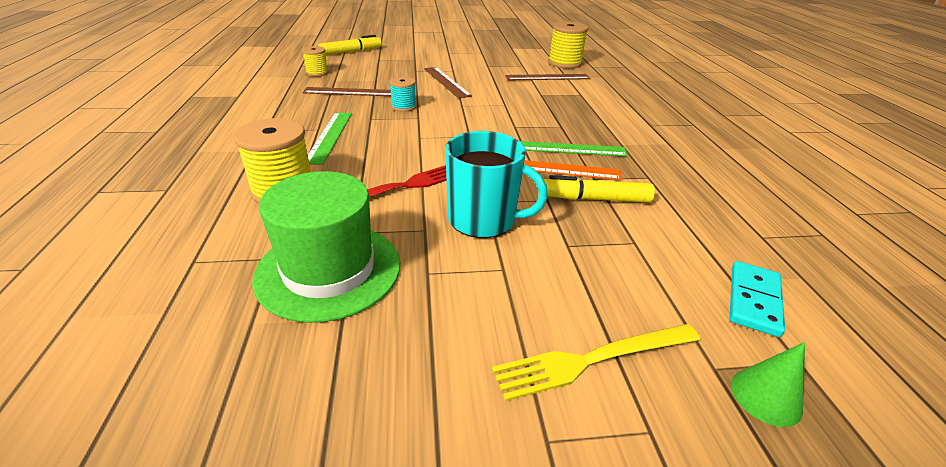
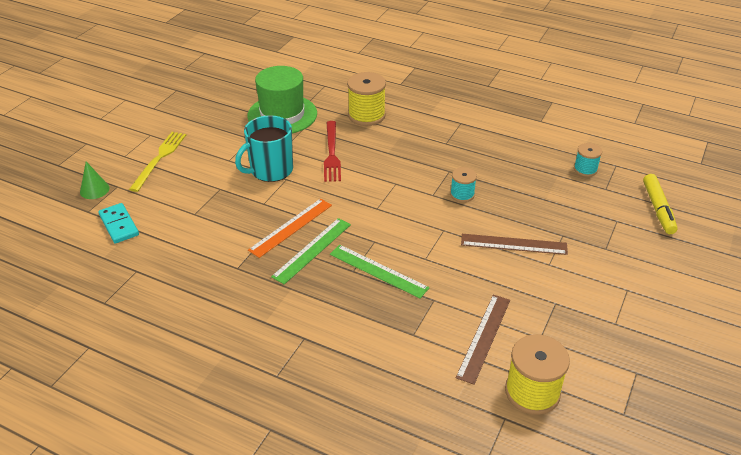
camera: 125 degrees right, 5 degrees up
yellow spool [302,46,329,76] -> turquoise spool [574,143,602,177]
brown ruler [303,87,391,96] -> none
green ruler [308,112,352,165] -> green ruler moved to [330,245,429,299]
yellow marker [543,175,655,203] -> none

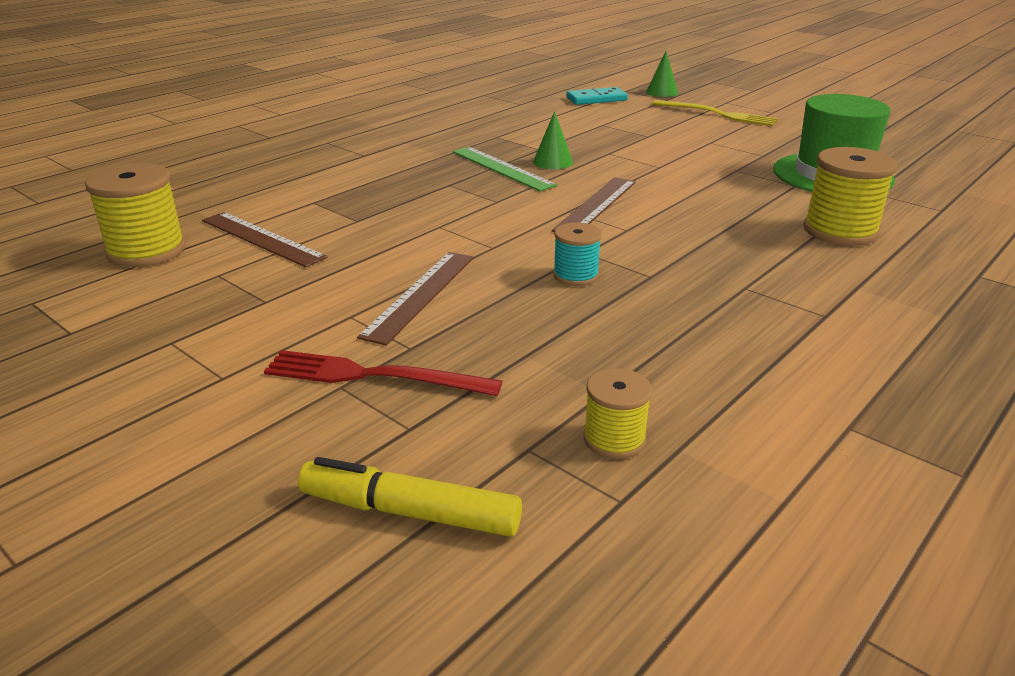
camera: 105 degrees right, 10 degrees down
turquoise mug [235,115,293,182] -> none
orange ruler [248,198,332,258] -> green cone [533,111,573,169]
red fork [324,121,341,182] -> red fork moved to [264,350,502,396]
green ruler [330,245,429,299] -> none
turquoise spool [574,143,602,177] -> yellow spool [583,368,652,459]
none -> brown ruler [551,177,636,232]

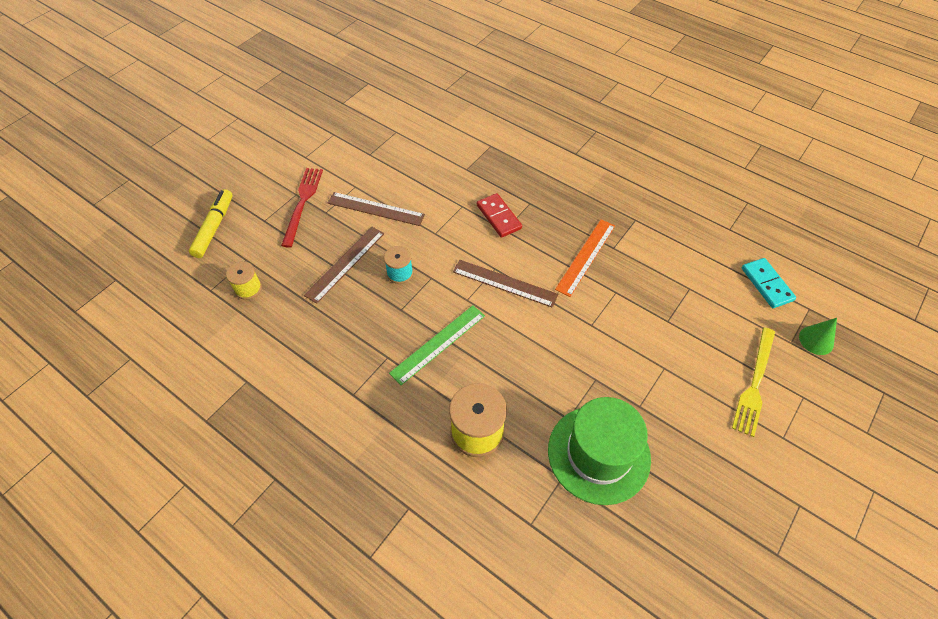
camera: 85 degrees right, 25 degrees up
yellow spool [85,163,186,267] -> none
brown ruler [202,212,328,267] -> brown ruler moved to [304,227,384,304]
green ruler [453,147,557,191] -> green ruler moved to [389,305,485,385]
green cone [533,111,573,169] -> orange ruler [555,220,615,297]
none -> red domino [477,193,522,238]

